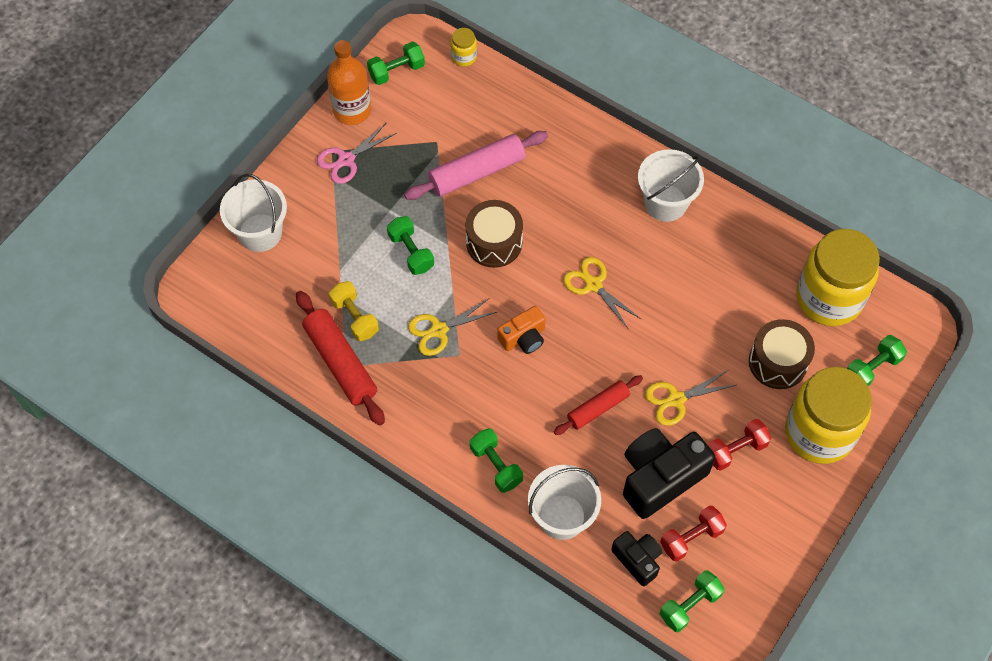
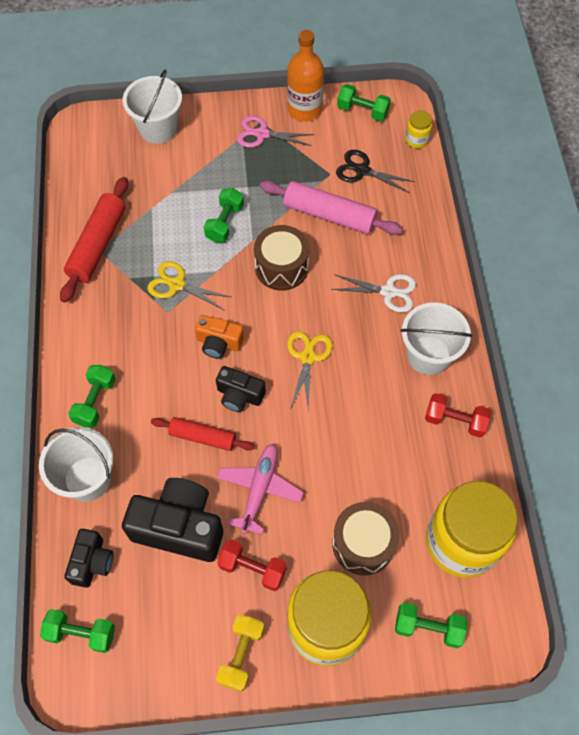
camera: 50 degrees right, 0 degrees up
yellow dumbbell [329,281,379,341] -> yellow dumbbell moved to [216,614,264,692]
yellow scissors [645,370,736,426] -> pink plane [217,444,304,534]
red dumbbell [660,506,727,561] -> red dumbbell moved to [425,393,491,438]
none -> black camera [216,366,266,412]
none -> white scissors [331,274,416,313]
none -> black scissors [336,150,415,193]

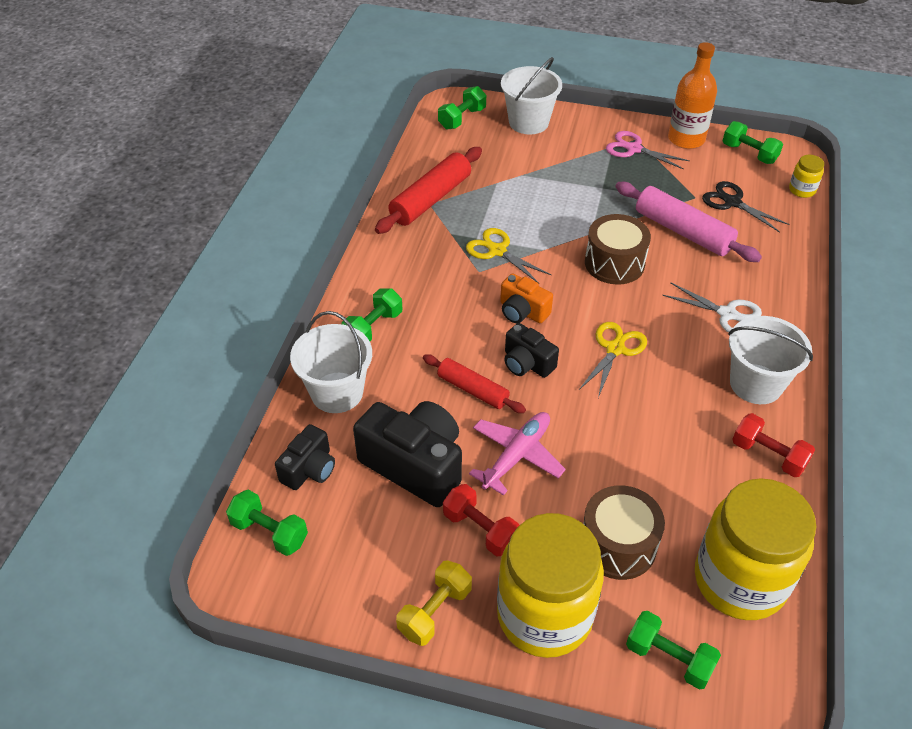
camera: 20 degrees right, 15 degrees down
green dumbbell [204,188,244,243] -> green dumbbell moved to [438,86,486,130]

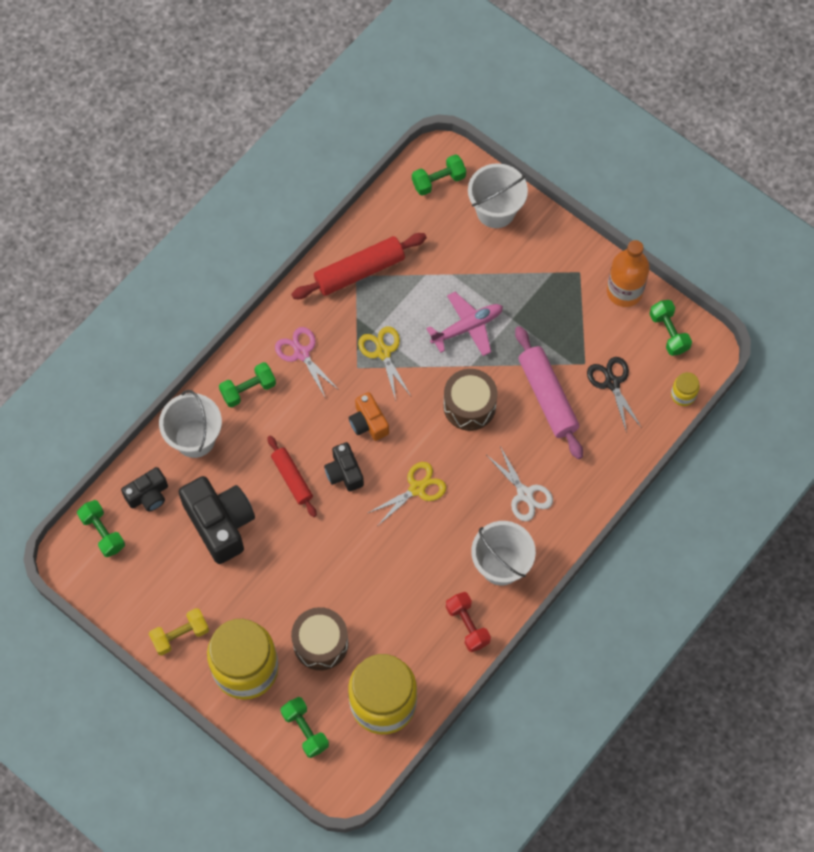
camera: 25 degrees right, 20 degrees up
red dumbbell [443,484,519,556] -> none
pink plane [469,412,566,496] -> pink plane moved to [426,292,503,356]
pink scissors [606,131,690,169] -> pink scissors moved to [275,327,339,399]

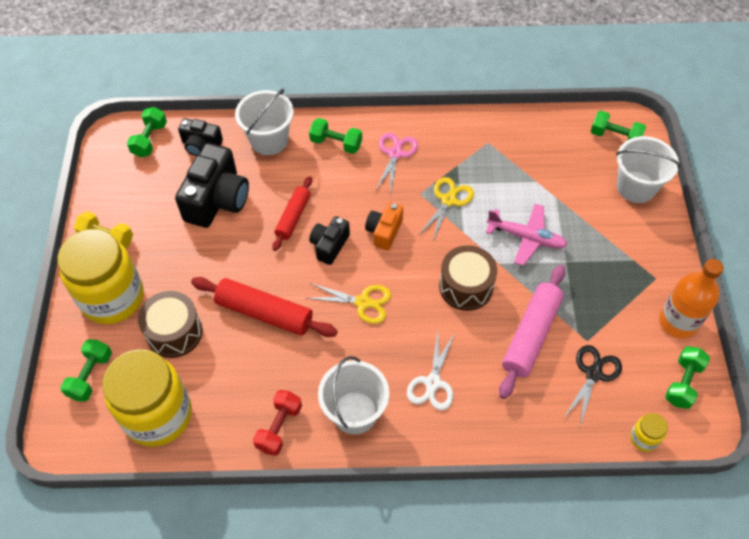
camera: 50 degrees right, 10 degrees down
red rolling pin [291,233,427,299] -> red rolling pin moved to [191,277,338,337]

